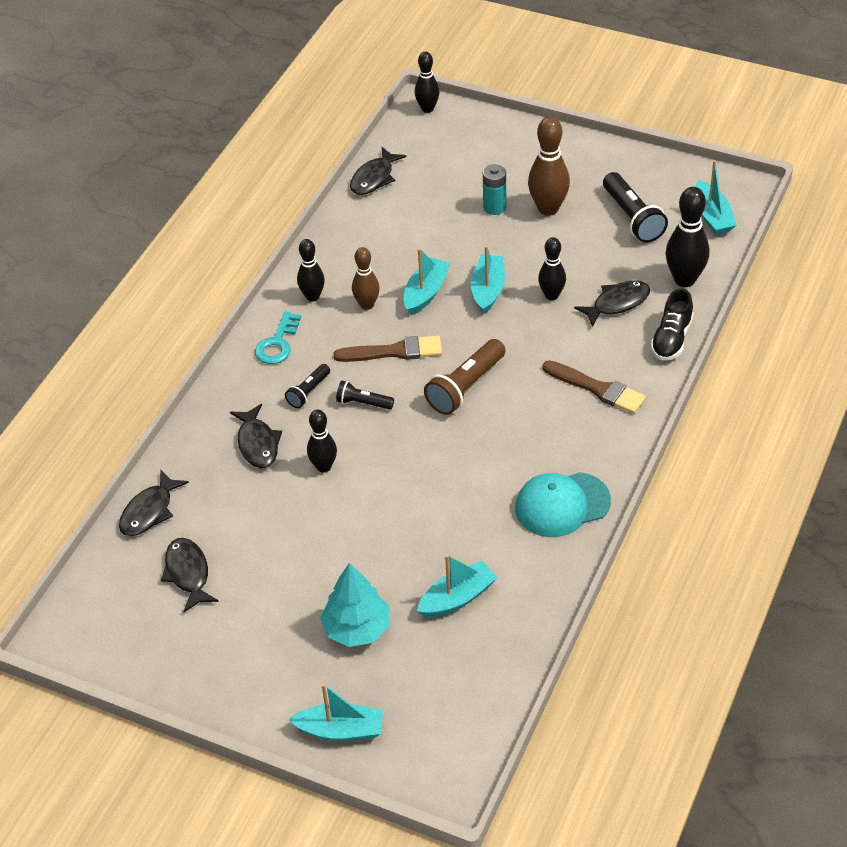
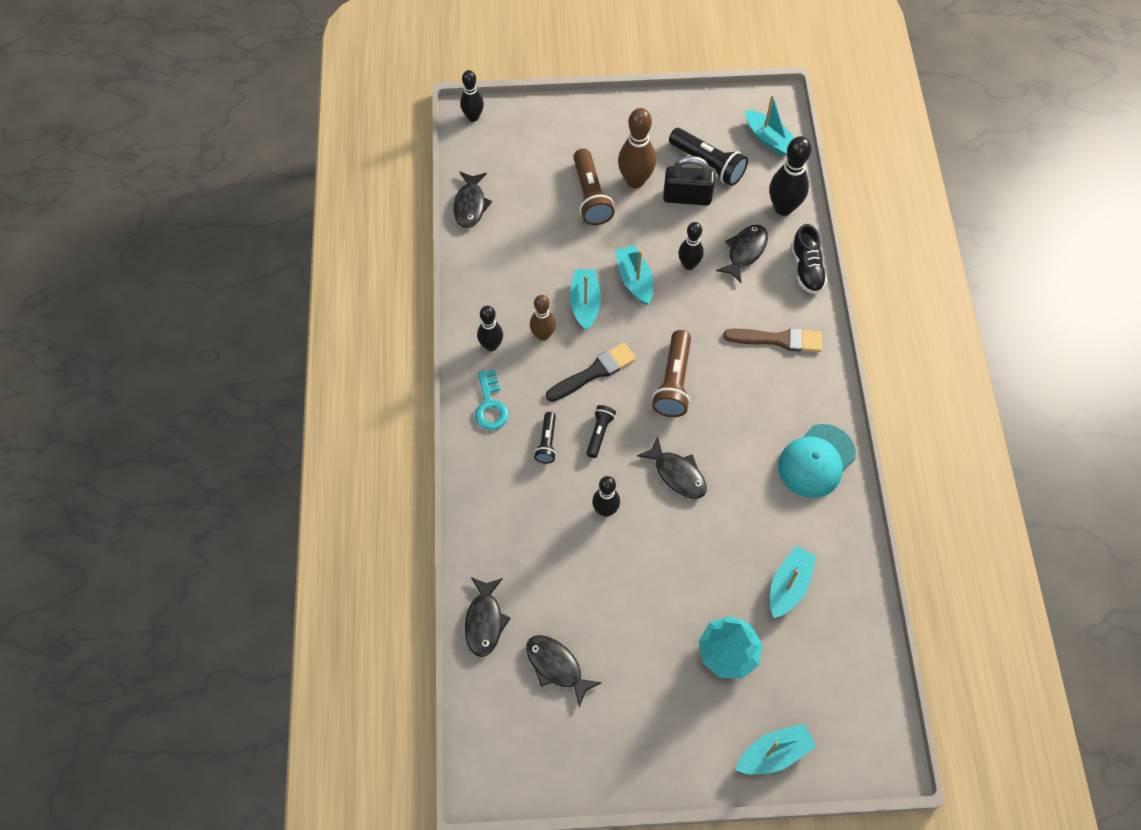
camera: 30 degrees left, 15 degrees up
black fish [230,404,282,468] -> black fish moved to [637,436,707,499]
brown brush [334,336,442,362] -> black brush [546,343,636,402]
black flashlight [336,380,394,409] -> black flashlight turned 120 degrees clockwise [586,405,616,458]
turquoise battery [483,164,506,215] -> brown flashlight [573,149,615,225]
none -> black padlock [663,156,715,206]

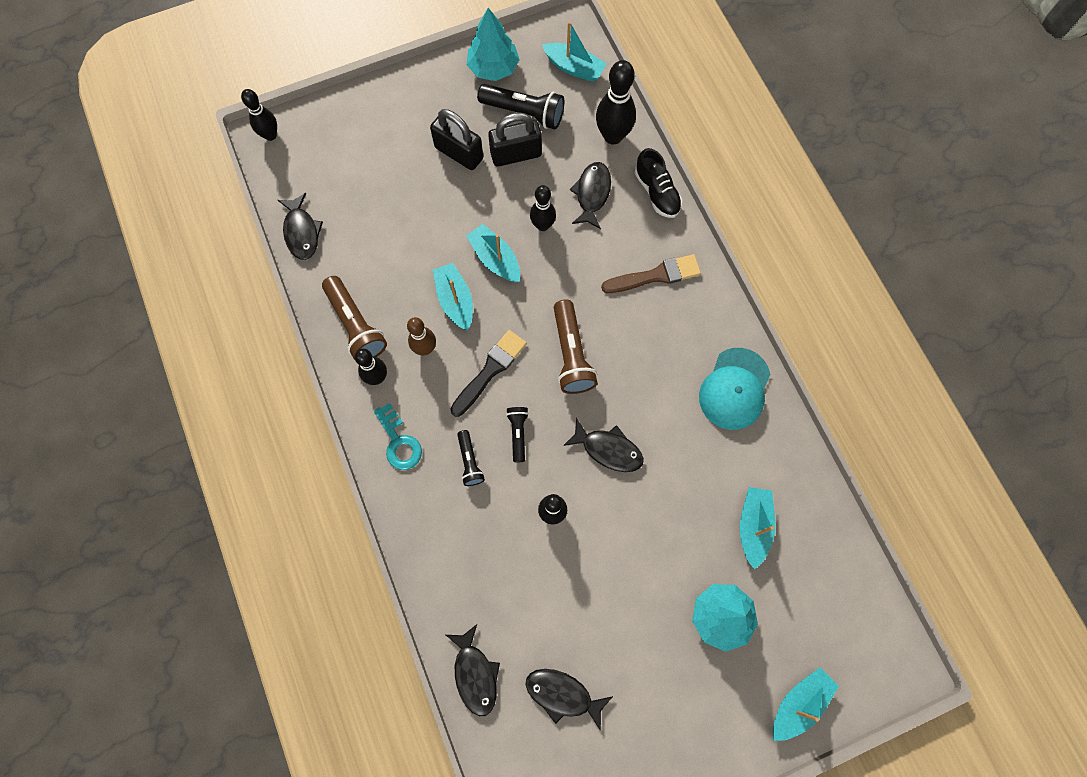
camera: 20 degrees left, 10 degrees up
brown flashlight [573,149,615,225] -> brown flashlight moved to [322,276,387,360]
brown bowling pin [618,108,656,188] -> black padlock [430,109,483,170]
none -> turquoise tree [467,8,520,81]

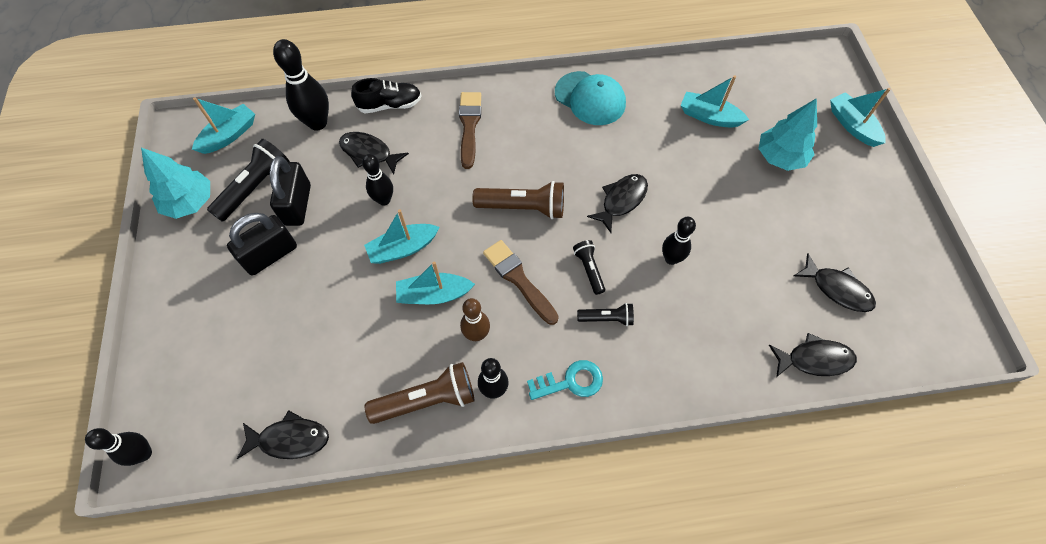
camera: 75 degrees left, 10 degrees down
black brush [450,330,527,417] -> brown brush [483,240,559,325]
black flashlight [506,407,529,462] -> black flashlight turned 60 degrees clockwise [573,240,605,295]
black fish [526,669,613,731] -> black fish turned 90 degrees counterclockwise [794,254,876,312]

